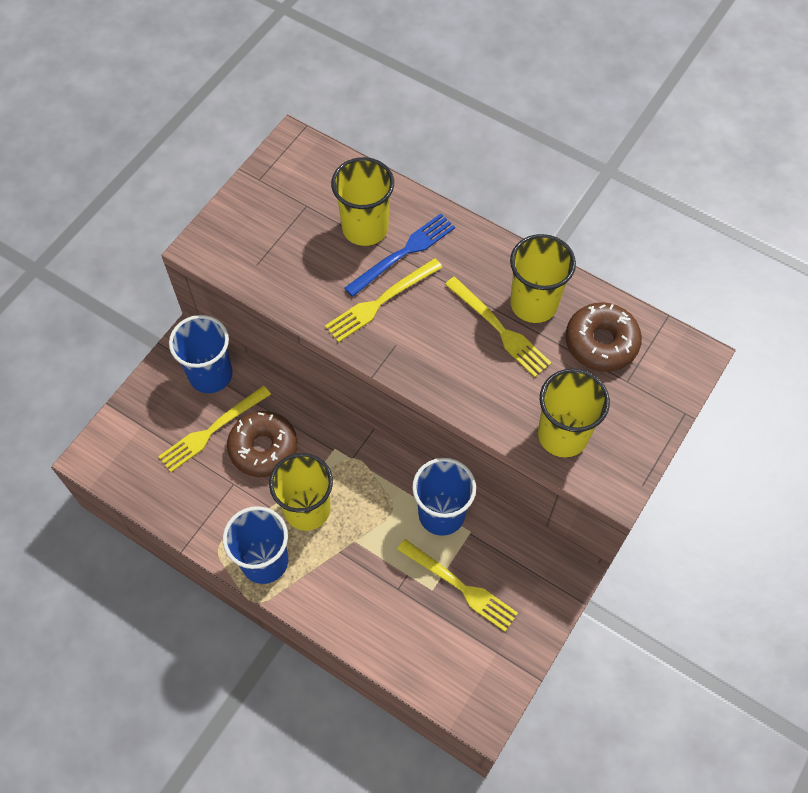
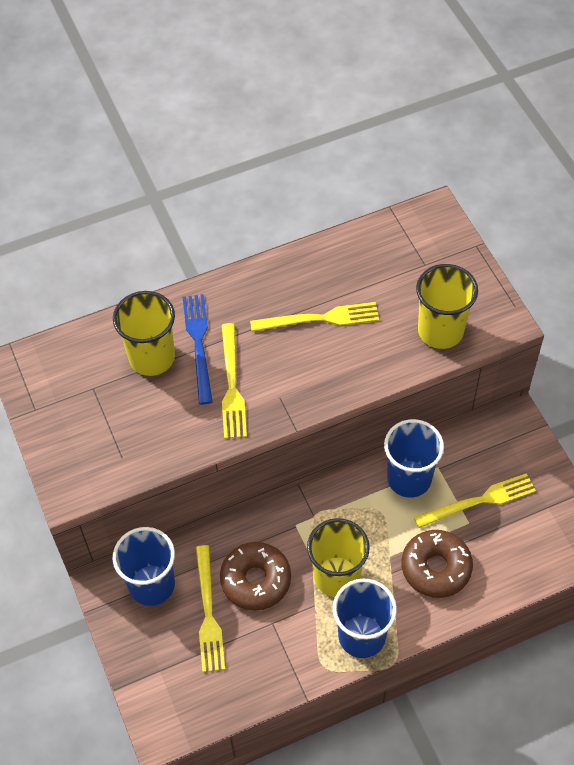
camera: 55 degrees left, 5 degrees down
yellow cup [510,234,576,323] -> none
brown donut [565,302,642,372] -> brown donut moved to [402,530,473,598]

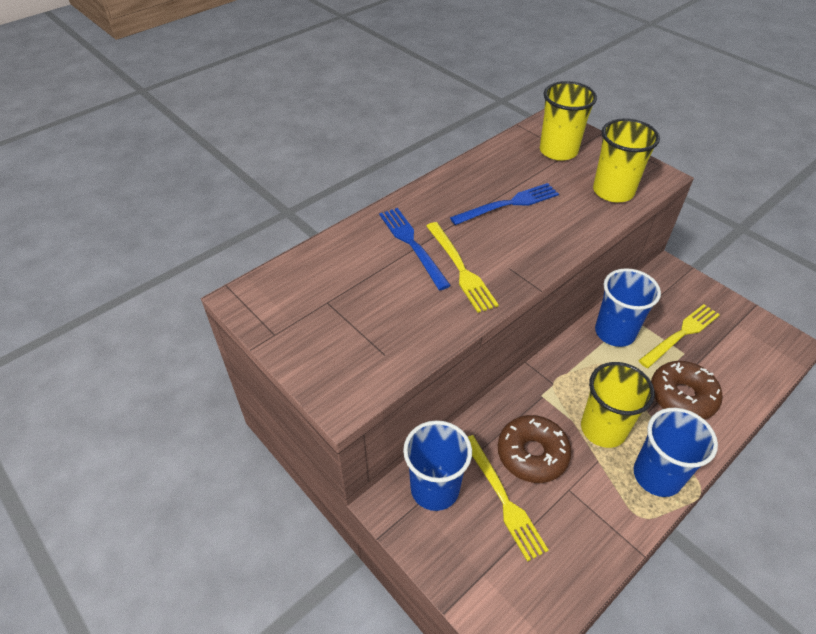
camera: 20 degrees left, 10 degrees down
yellow cup [113,291,175,376] -> yellow cup moved to [540,81,597,161]
yellow fork [250,302,379,332] -> blue fork [450,183,559,225]

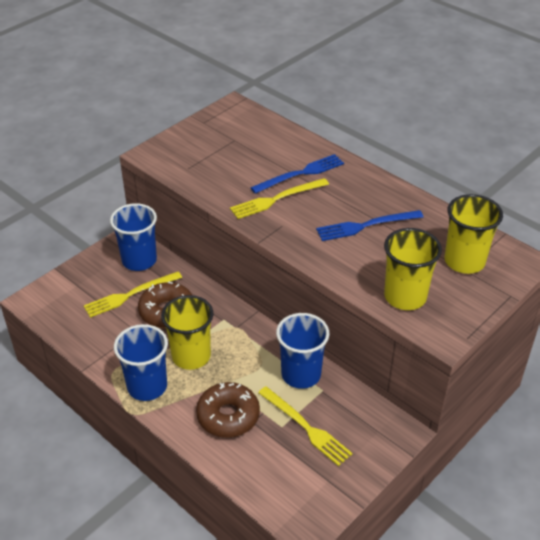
camera: 85 degrees right, 5 degrees down
blue fork [450,183,559,225] -> blue fork turned 105 degrees clockwise [316,210,423,241]

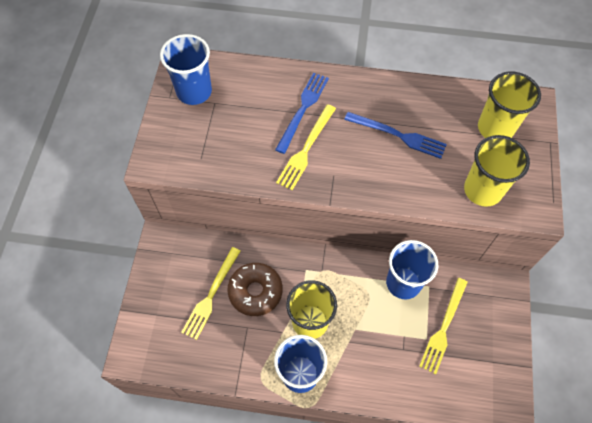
camera: 35 degrees left, 20 degrees up
blue cup [110,203,157,271] -> blue cup moved to [160,34,212,105]
brown donut [196,382,260,438] -> none
yellow fork [258,386,353,466] -> yellow fork turned 105 degrees clockwise [419,278,468,374]
blue fork [316,210,423,241] -> blue fork turned 105 degrees counterclockwise [344,112,447,159]

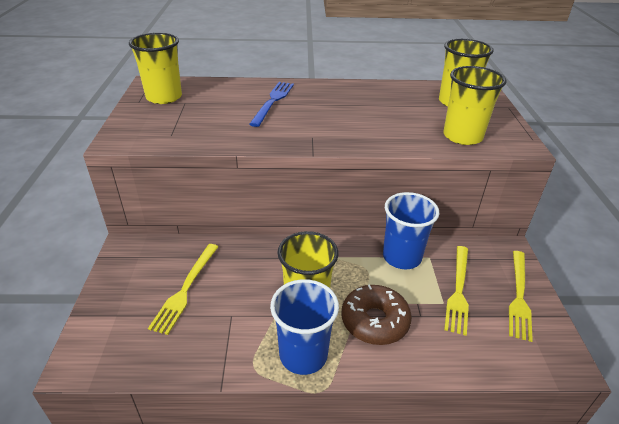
camera: 10 degrees left, 25 degrees down
blue cup [160,34,212,105] -> yellow cup [129,33,182,104]
brown donut [227,263,283,316] -> brown donut moved to [342,285,412,345]
yellow fork [276,104,336,190] -> yellow fork moved to [509,251,533,342]
blue fork [344,112,447,159] -> none

